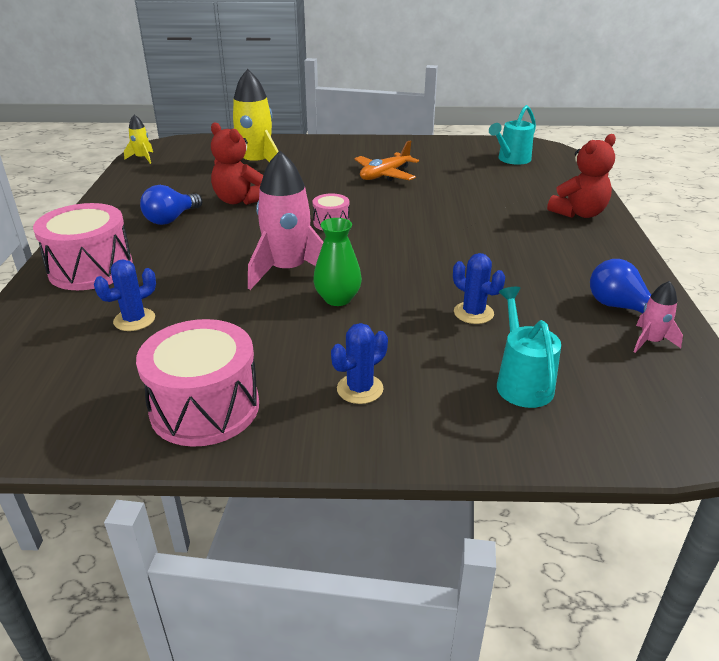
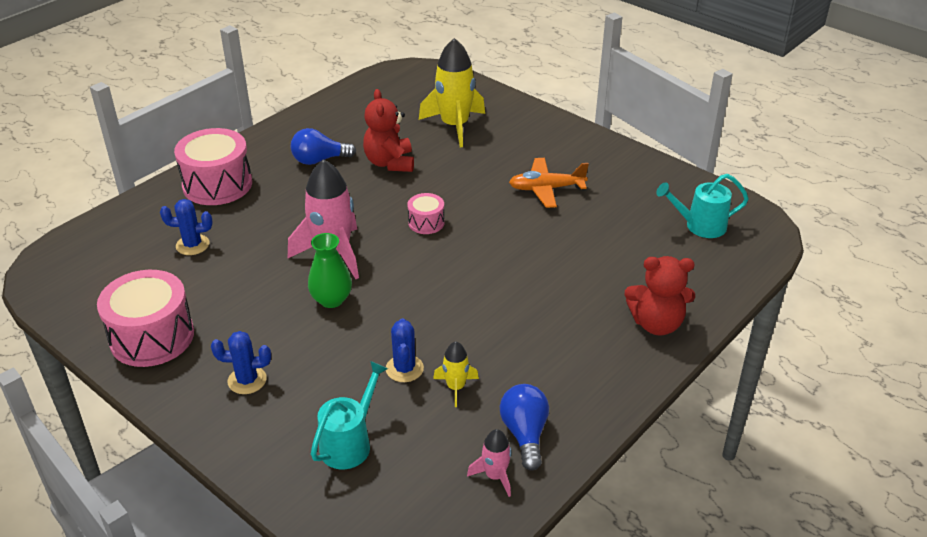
camera: 40 degrees right, 5 degrees up
yellow rocket [124,115,153,164] -> yellow rocket moved to [433,341,479,407]

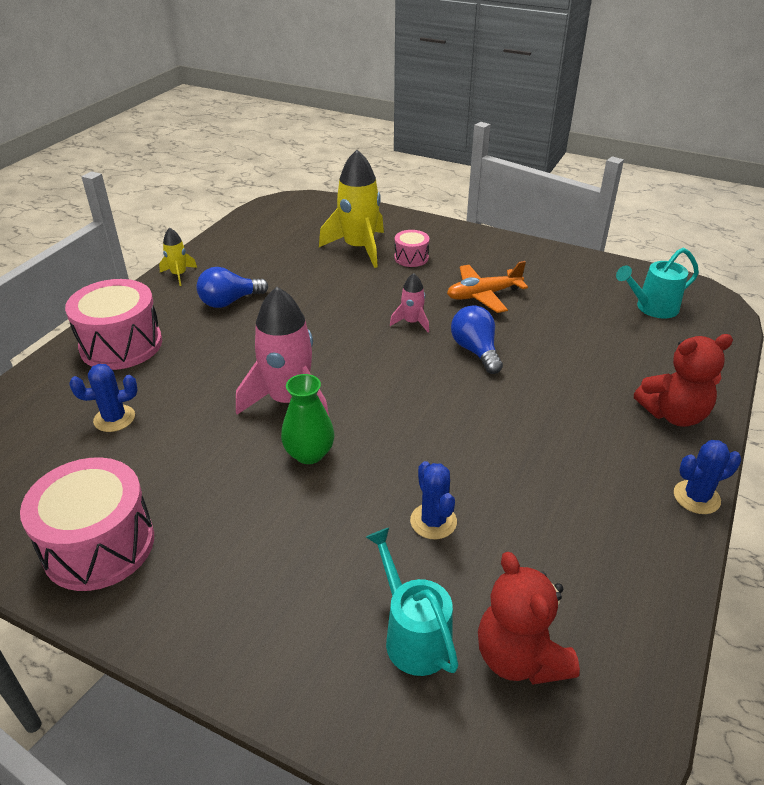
camera: 15 degrees left, 0 degrees up
blue cactus [211,331,271,394] -> blue cactus moved to [674,440,741,514]
turquoise watering can [311,361,388,469] -> turquoise watering can turned 45 degrees counterclockwise [366,528,459,676]
red teddy bear [363,89,414,172] -> red teddy bear moved to [478,552,580,685]
pink drum [407,193,445,234] -> pink drum moved to [394,230,429,267]
yellow rocket [433,341,479,407] -> yellow rocket moved to [159,228,197,286]
pink rocket [467,429,512,497] -> pink rocket moved to [390,273,429,333]
blue light bulb [500,384,549,470] -> blue light bulb moved to [451,305,503,374]

